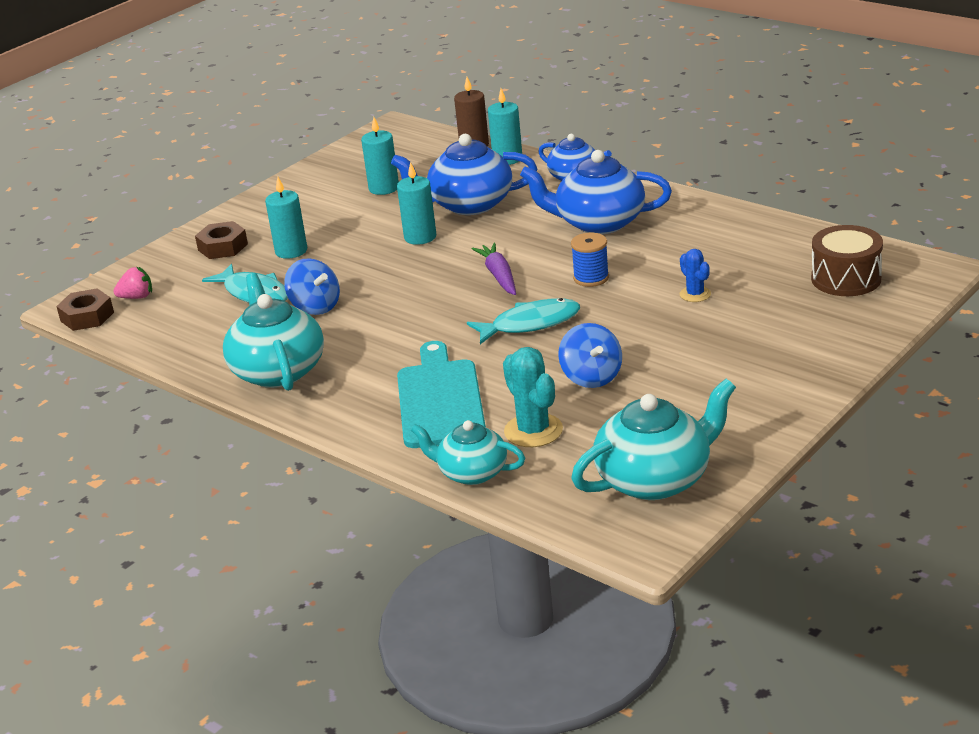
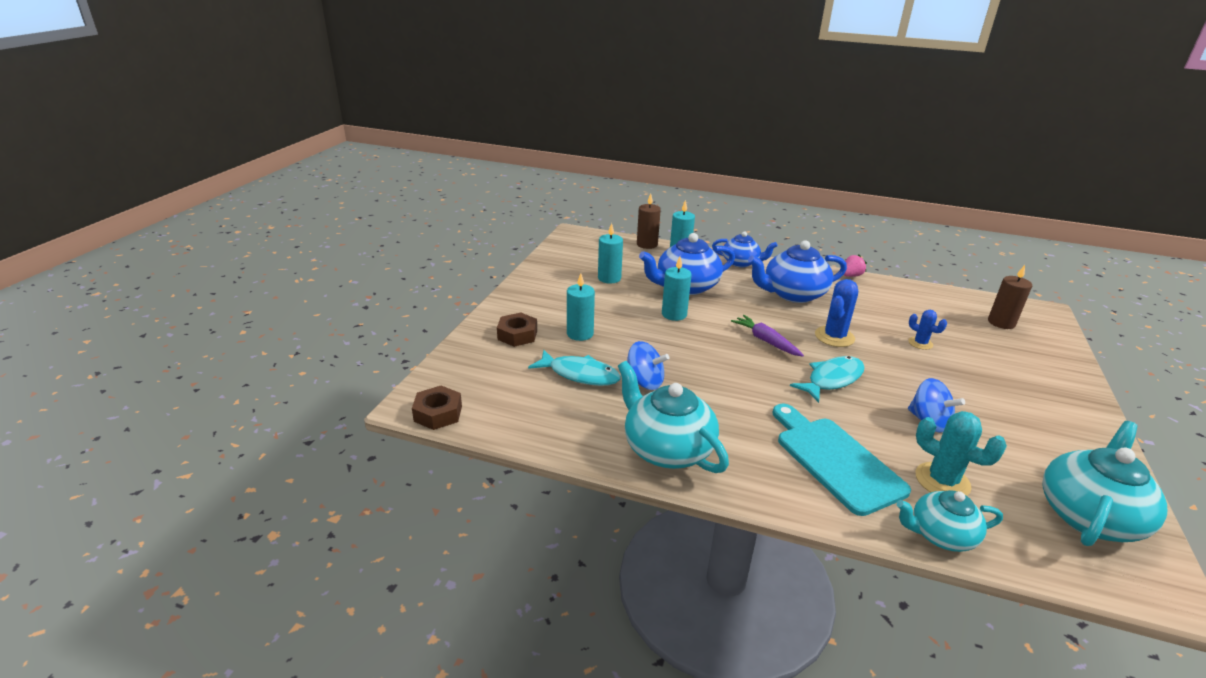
camera: 25 degrees left, 0 degrees up
pink strawberry [114,267,152,299] -> pink strawberry moved to [844,255,867,277]
blue spool [571,233,609,287] -> blue cactus [815,279,858,347]
brown drum [811,225,883,296] -> brown candle [988,265,1032,329]

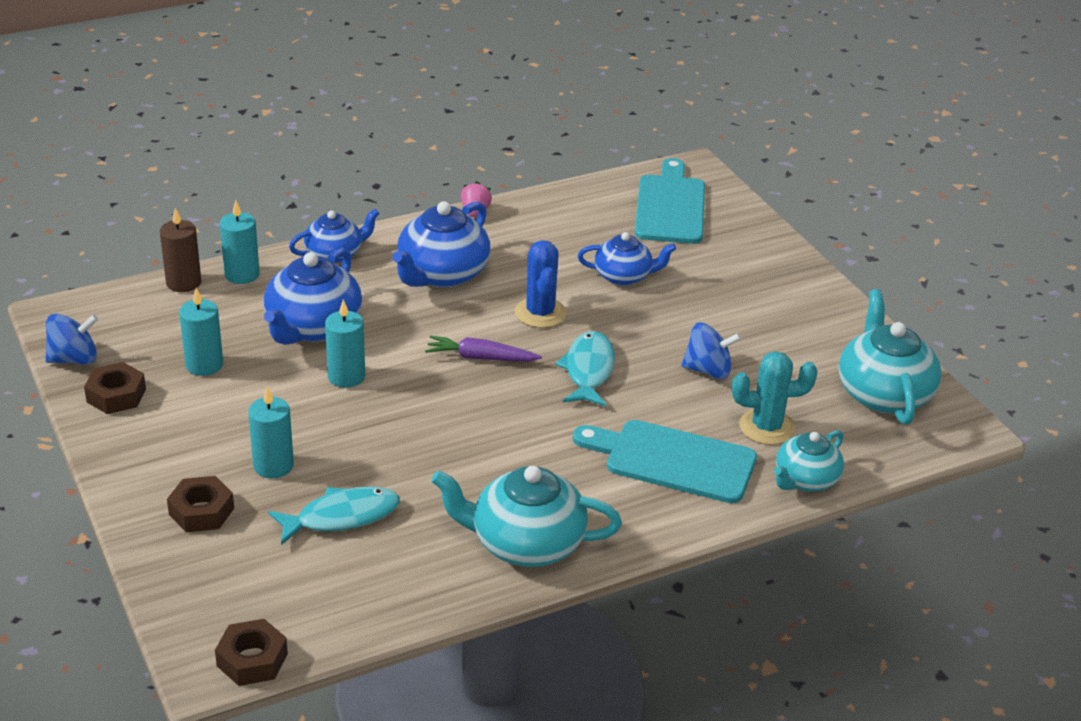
camera: 45 degrees left, 5 degrees up
blue spinning top [627,341,670,390] -> blue spinning top moved to [45,314,98,365]
blue cactus [908,310,947,350] -> blue teapot [578,232,676,285]
brown candle [988,265,1032,329] -> turquoise cutting board [635,158,705,244]
none -> brown nut [84,362,146,414]

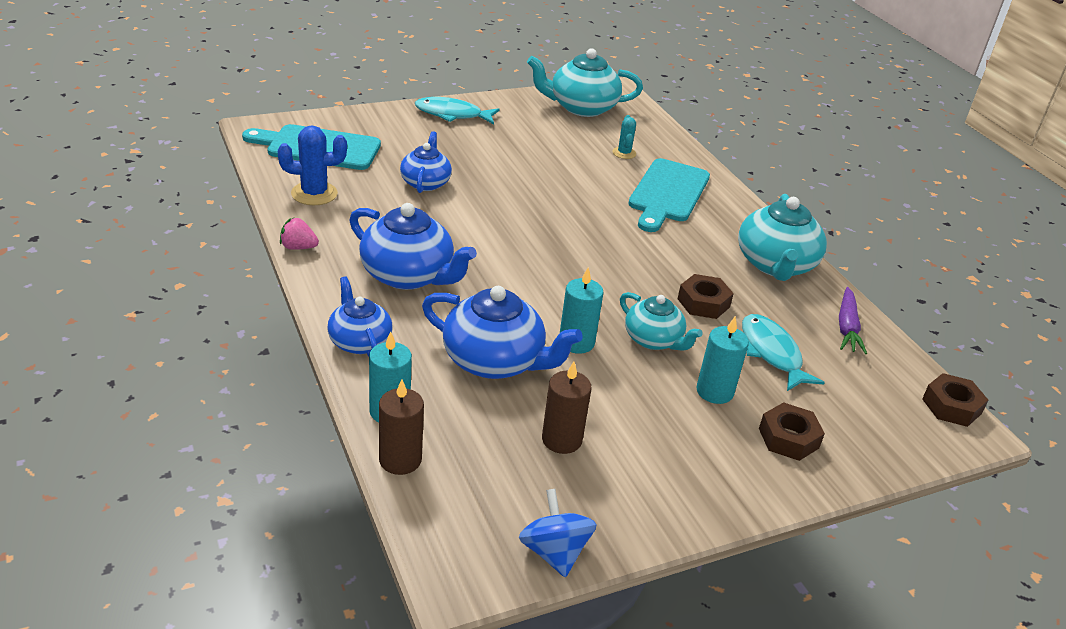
camera: 90 degrees left, 0 degrees up
brown nut [84,362,146,414] -> brown nut moved to [678,274,734,319]
turquoise candle [179,288,223,376] -> brown candle [542,362,592,454]
purple carrot [425,335,542,361] -> purple carrot moved to [839,287,867,354]
blue cactus [515,240,566,328] -> blue cactus moved to [278,125,347,206]
turquoise fish [555,331,615,406] -> turquoise fish moved to [415,97,500,124]
blue spinning top [682,323,741,379] -> none
turquoise cactus [732,351,817,445] -> turquoise cactus [612,115,636,159], size x0.60
turquoise teapot [774,430,844,492] -> turquoise teapot moved to [620,292,703,351]

